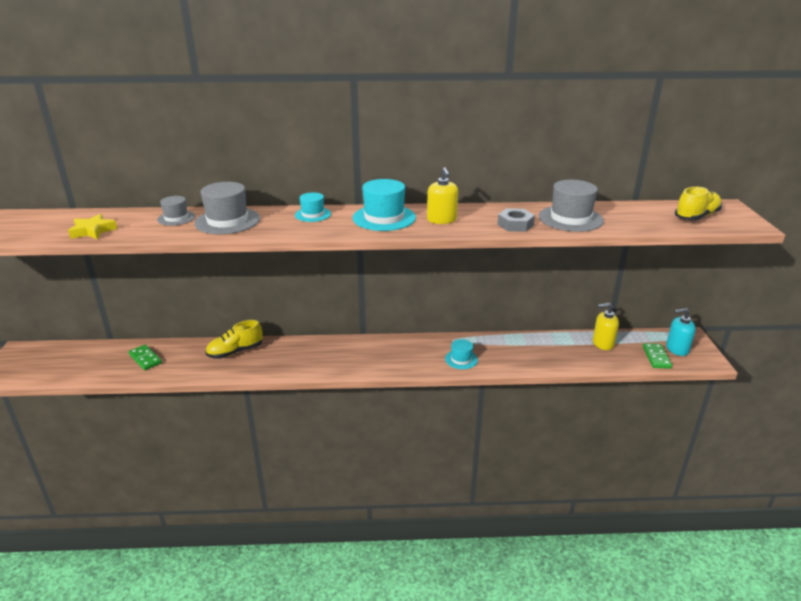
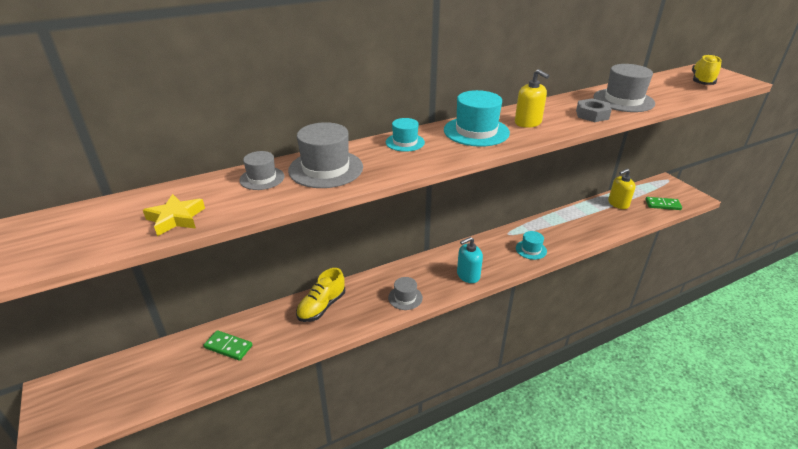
camera: 25 degrees left, 5 degrees up
green domino [643,343,672,369] -> green domino turned 60 degrees counterclockwise [645,197,682,210]
turquoise soap dispenser [666,308,696,356] -> turquoise soap dispenser moved to [457,237,483,283]
none -> grey hat [388,277,423,310]

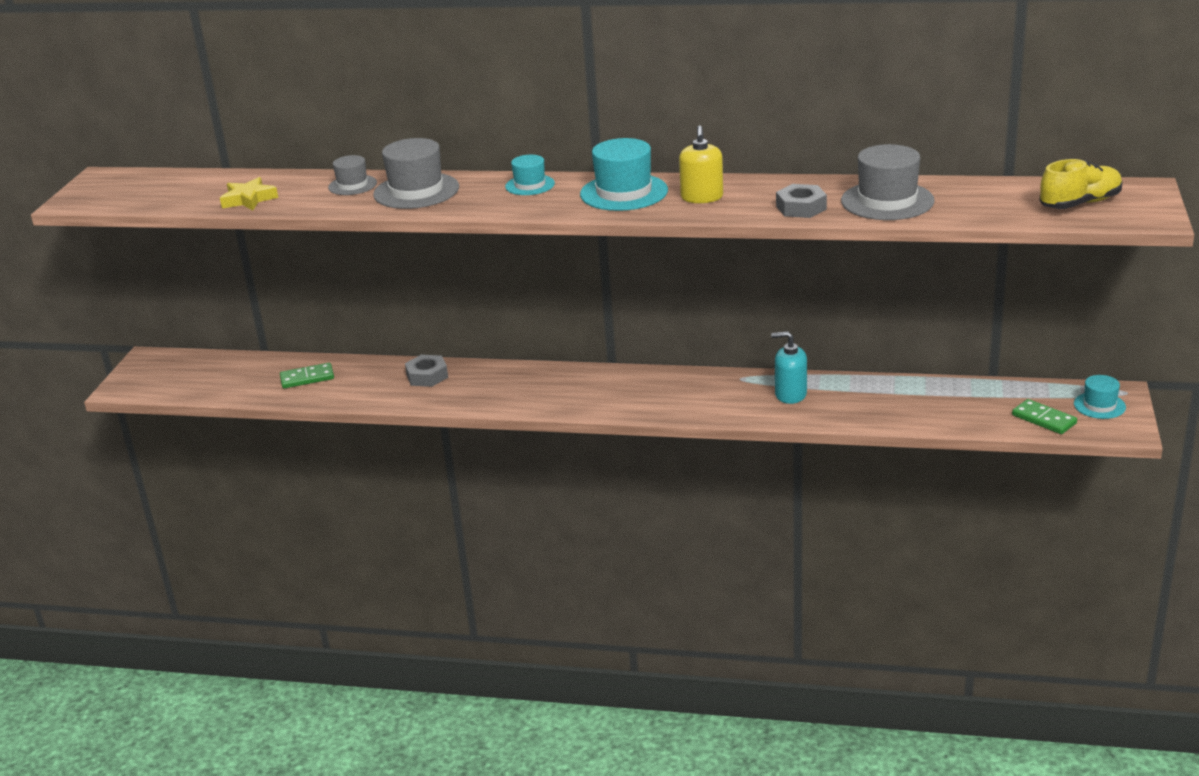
camera: 40 degrees right, 5 degrees down
green domino [204,330,252,361] -> green domino turned 75 degrees counterclockwise [280,363,334,389]
yellow shoe [296,268,345,322] -> grey nut [405,355,448,387]
grey hat [388,277,423,310] -> none
turquoise soap dispenser [457,237,483,283] -> turquoise soap dispenser moved to [771,331,807,404]
turquoise hat [516,231,547,260] -> turquoise hat moved to [1074,375,1126,419]
yellow soap dispenser [608,169,636,209] -> none

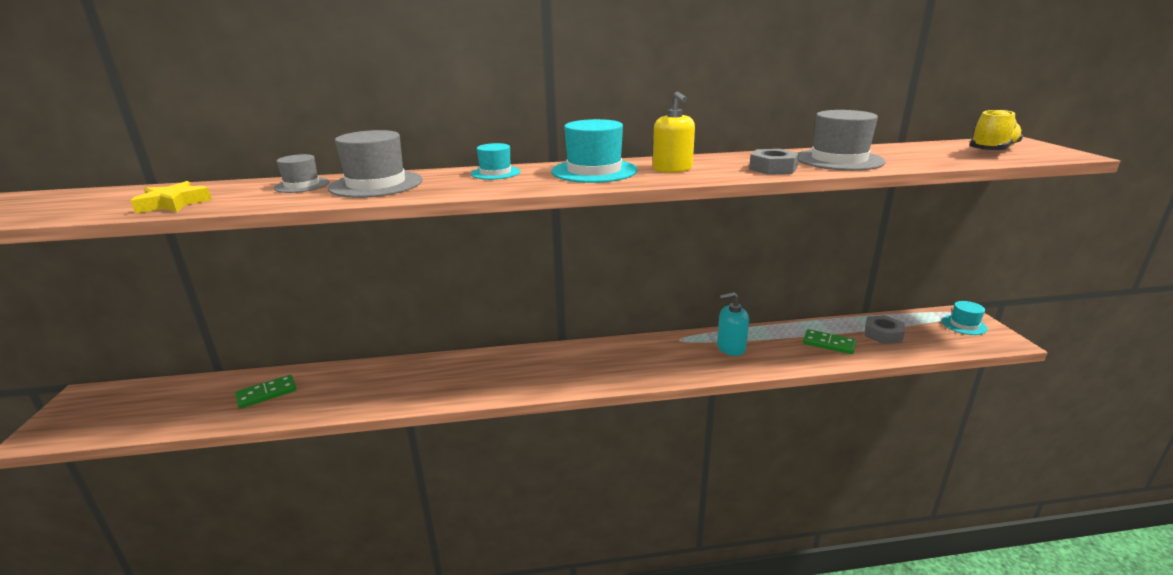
camera: 20 degrees left, 5 degrees down
grey nut [405,355,448,387] -> grey nut moved to [865,315,905,344]
green domino [1012,399,1077,434] -> green domino moved to [803,329,856,354]

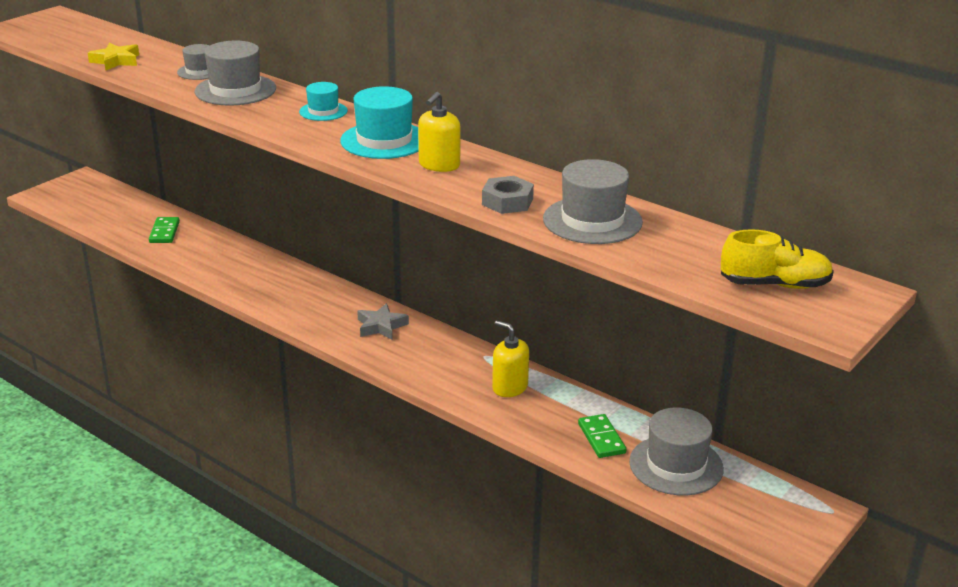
camera: 45 degrees right, 5 degrees up
green domino [235,375,297,409] -> green domino turned 75 degrees clockwise [149,217,180,243]
turquoise soap dispenser [717,292,749,356] -> yellow soap dispenser [492,321,529,397]
grey nut [865,315,905,344] -> grey hat [629,407,724,496]
turquoise hat [942,301,988,335] -> none
none -> grey star [357,303,409,340]

